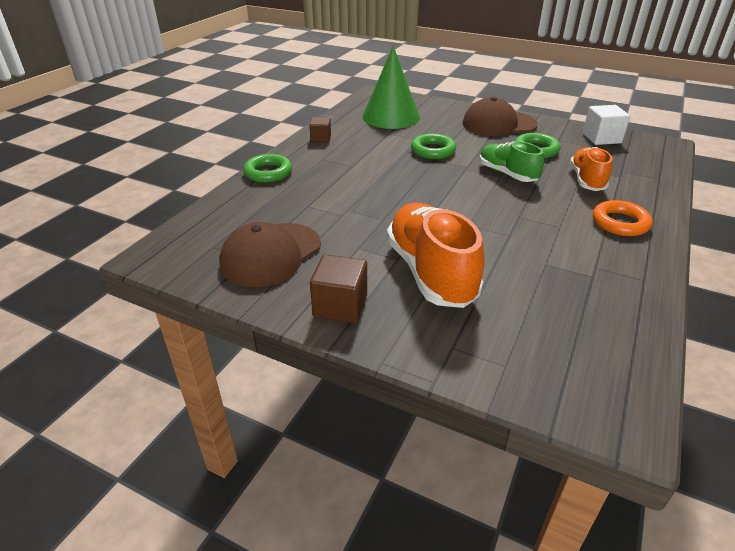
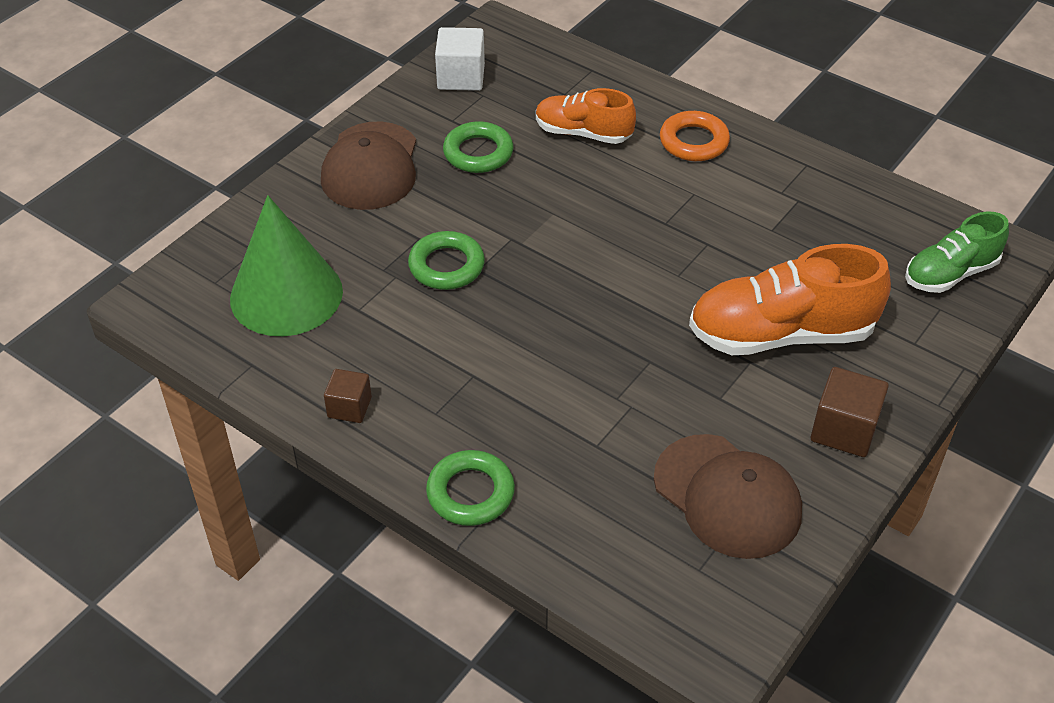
camera: 80 degrees left, 10 degrees up
green shoe [479,141,544,182] -> green shoe moved to [905,211,1009,293]

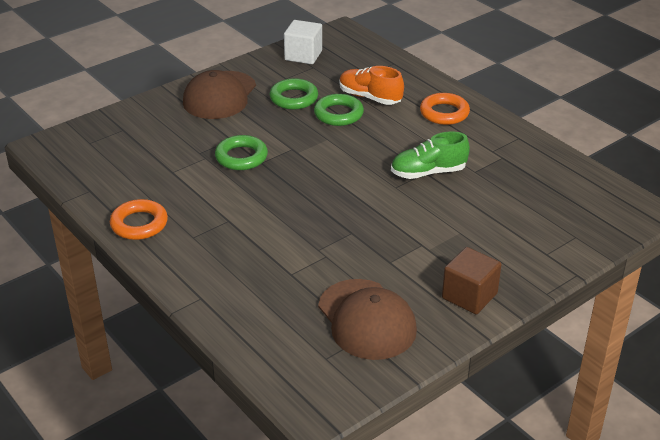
camera: 15 degrees right, 10 degrees down
green cone [230,195,343,336] -> none
brown cube [324,369,372,423] -> orange ring [110,199,168,240]
green ring [426,450,515,526] -> green ring moved to [314,94,364,126]
orange shoe [689,244,891,355] -> none
green shoe [905,211,1009,293] -> green shoe moved to [391,131,470,179]

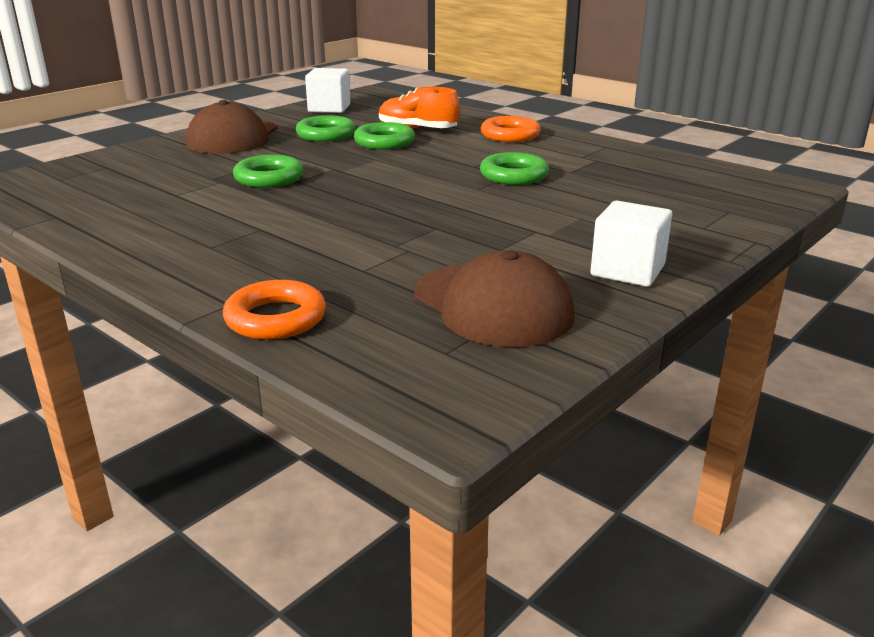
camera: 10 degrees left, 10 degrees down
orange ring [110,199,168,240] -> orange ring moved to [223,280,326,340]
green shoe [391,131,470,179] -> green ring [480,152,549,185]
brown cube [442,247,502,314] -> white cube [590,201,672,287]

